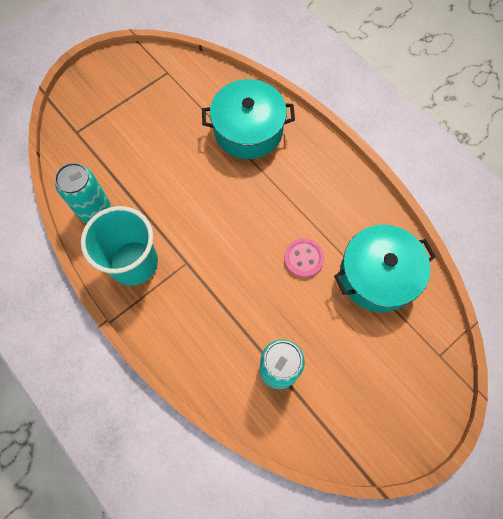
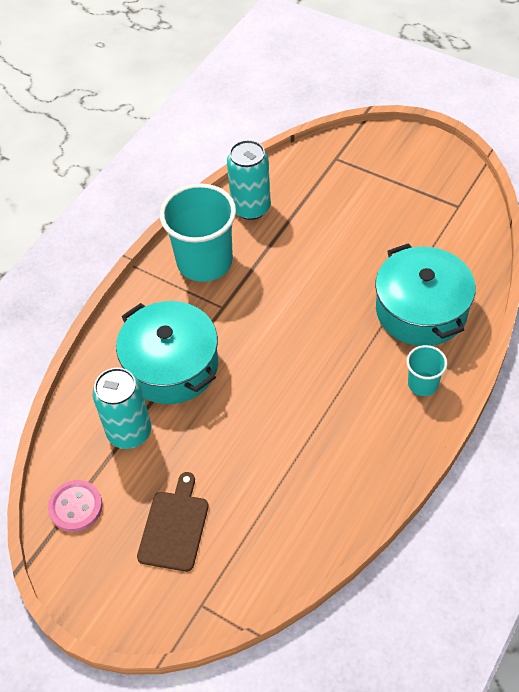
camera: 75 degrees right, 15 degrees down
pink button [284,238,324,278] -> pink button moved to [48,480,103,532]
turquoise pot [334,225,436,312] -> turquoise pot moved to [116,301,218,404]
none -> brown cutting board [137,472,209,572]
none -> turquoise cup [406,345,447,396]

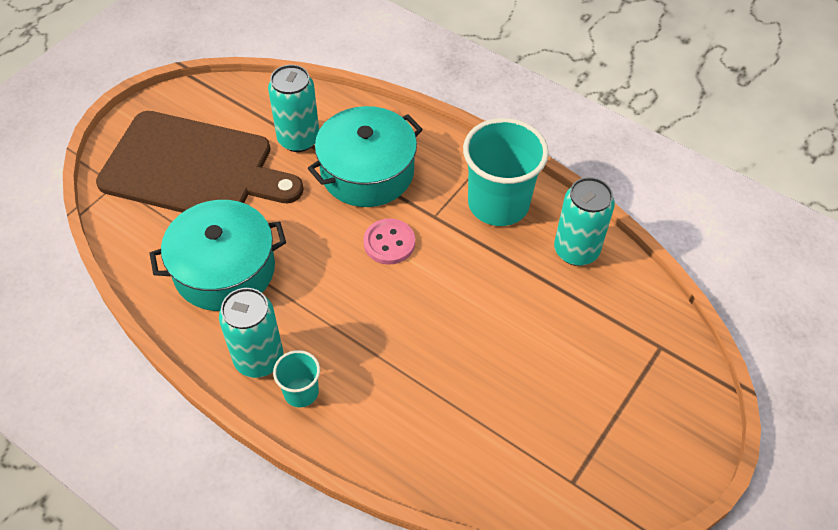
camera: 90 degrees right, 0 degrees up
pink button [48,480,103,532] -> pink button moved to [363,219,415,265]
brown cutting board [137,472,209,572] -> brown cutting board [96,111,304,213], size x2.12
turquoise pot [375,243,476,346] -> turquoise pot moved to [149,200,286,311]
none -> turquoise can [219,288,283,378]

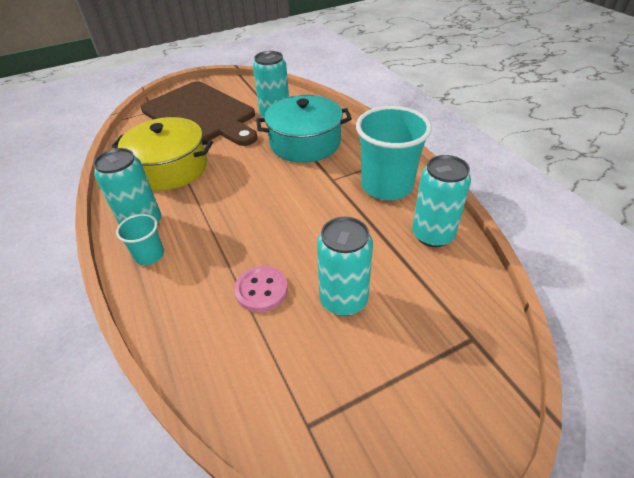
camera: 30 degrees right, 10 degrees down
turquoise pot [149,200,286,311] -> yellow pot [112,117,213,190]
pink button [363,219,415,265] -> pink button moved to [234,266,288,312]
none -> turquoise can [317,217,373,316]

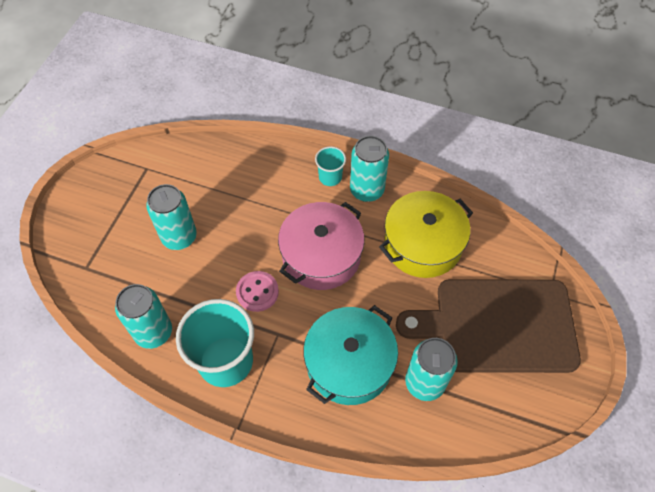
camera: 135 degrees right, 15 degrees up
pink button [234,266,288,312] -> pink button moved to [236,271,279,312]
none -> pink pot [278,202,365,290]

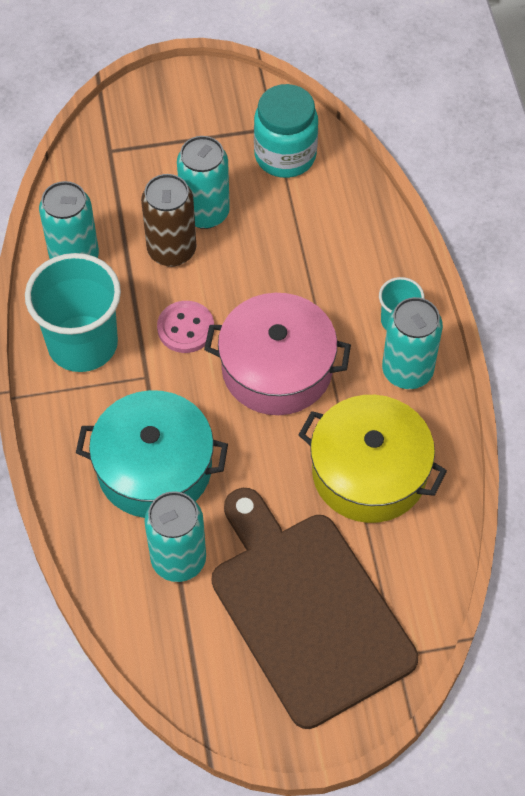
camera: 60 degrees right, 0 degrees up
none -> brown can [141,174,196,267]
none -> turquoise jar [254,84,318,178]

